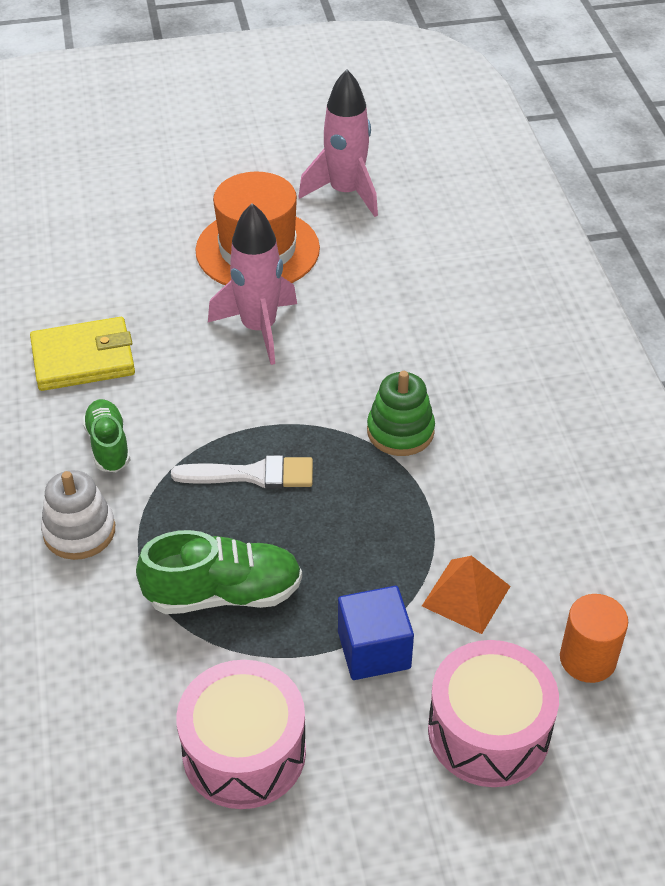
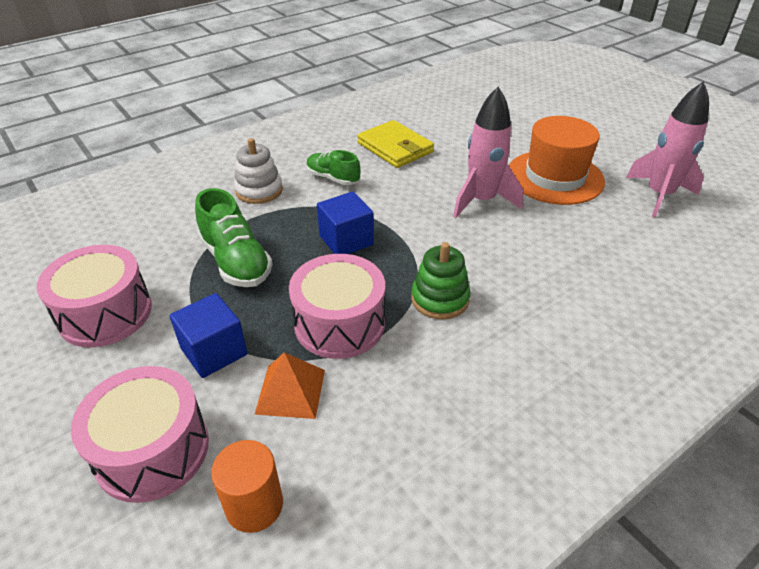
camera: 65 degrees right, 5 degrees down
green shoe [82,399,131,472] -> green shoe turned 105 degrees counterclockwise [306,150,361,185]
white brush [171,455,313,489] -> blue cube [317,192,374,254]
none -> pink drum [289,254,385,359]

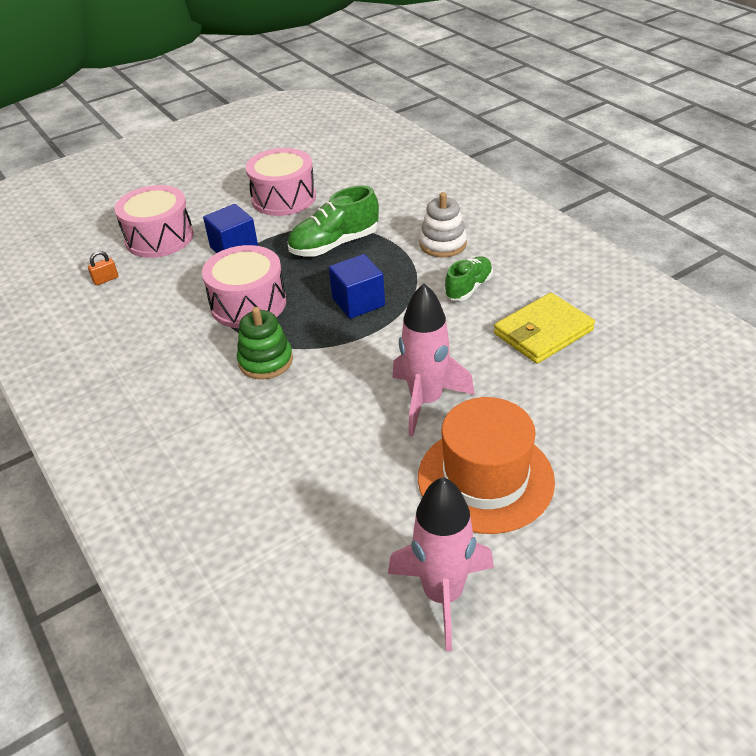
camera: 95 degrees right, 0 degrees up
orange cylinder [211,440,283,533] -> orange padlock [88,251,119,286]
orange pyramid [254,352,325,419] -> none

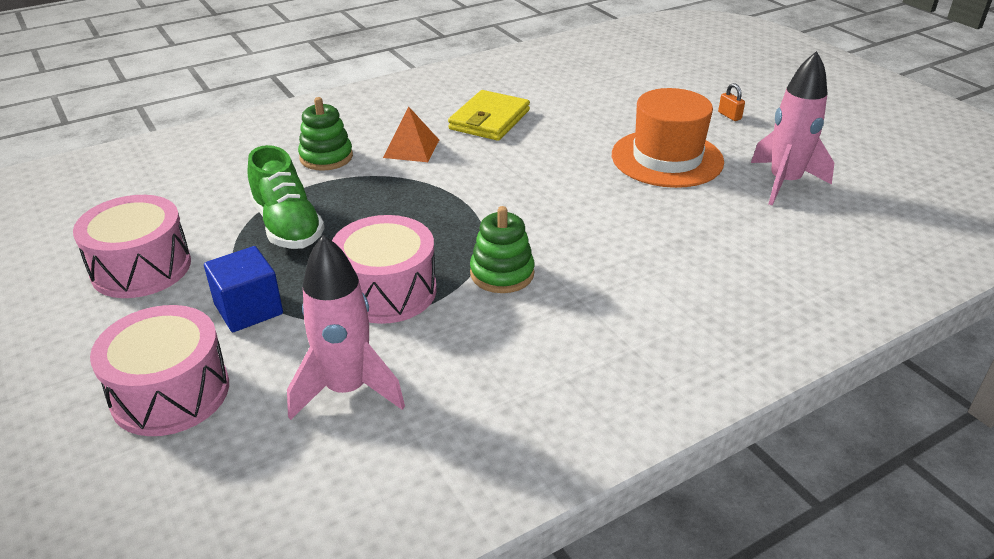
camera: 90 degrees left, 5 degrees down
orange padlock [88,251,119,286] -> orange padlock moved to [718,83,745,121]
blue cube [329,254,385,319] -> none
pink rocket [392,283,475,436] -> pink rocket moved to [287,235,405,420]
white stacking toy [419,192,467,257] -> green stacking toy [298,97,353,171]
green shoe [444,256,493,301] -> orange pyramid [383,106,439,162]
yellow wallet [494,293,595,364] -> yellow wallet turned 60 degrees clockwise [448,90,530,141]

